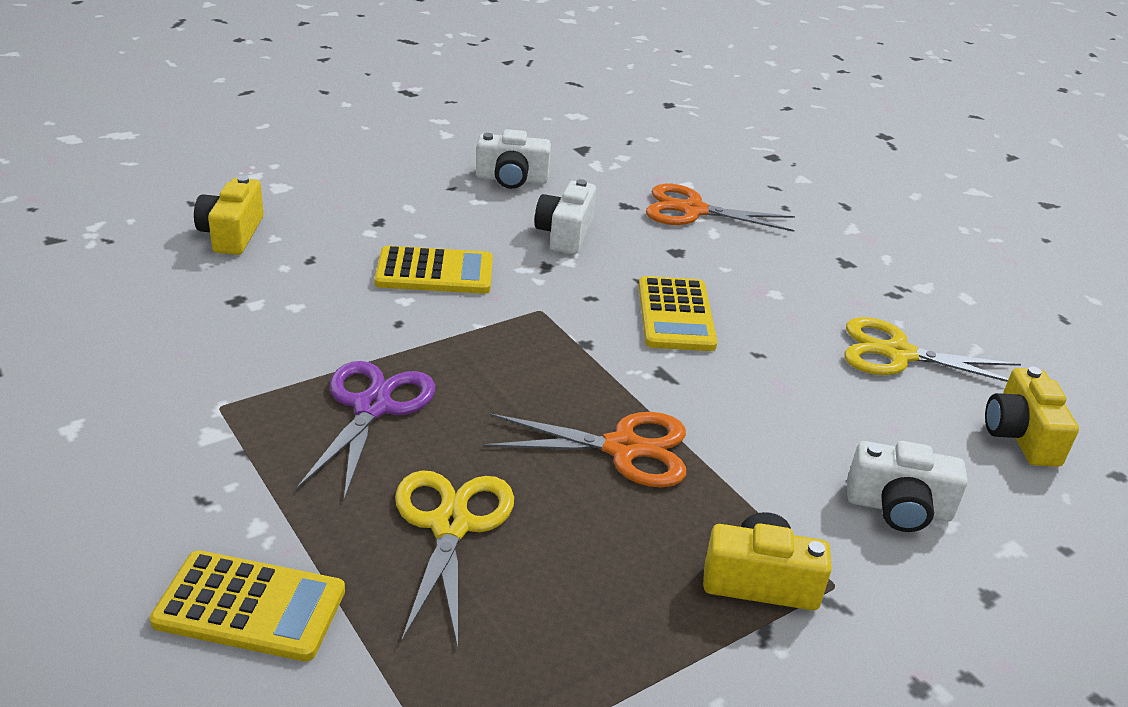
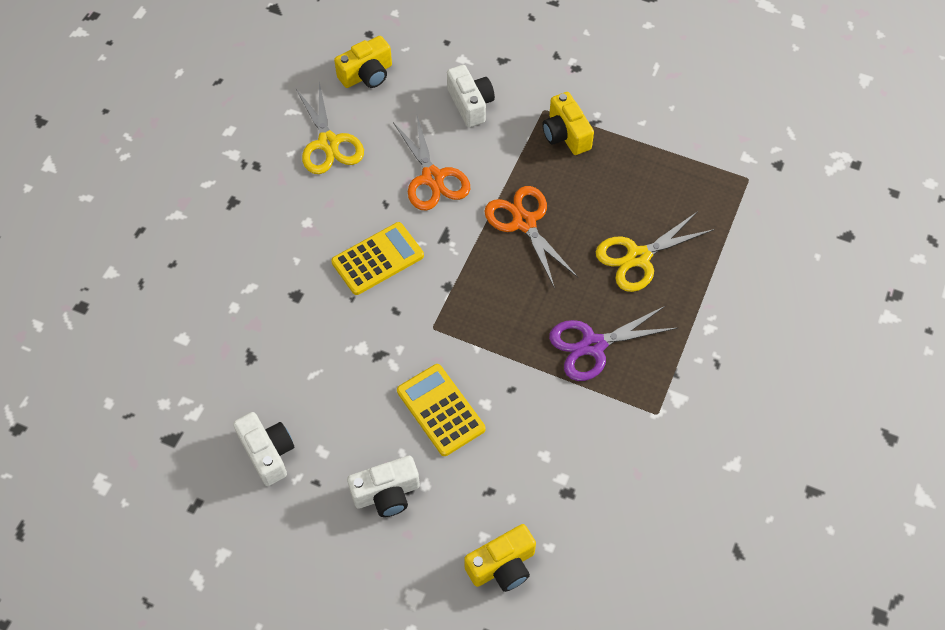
camera: 120 degrees left, 25 degrees up
yellow calculator [150,550,345,661] -> none
white camera [535,179,596,254] -> white camera moved to [347,456,420,517]
orange scissors [646,184,795,232] -> orange scissors moved to [393,116,470,211]

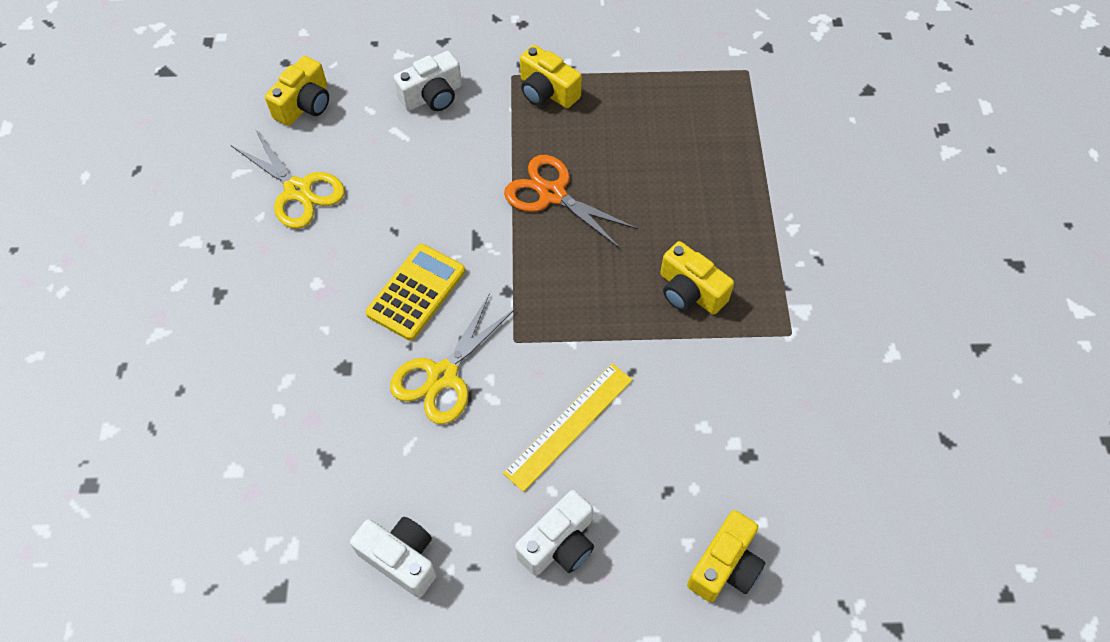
camera: 25 degrees left, 0 degrees up
orange scissors [393,116,470,211] -> none
yellow calculator [397,364,485,456] -> yellow ruler [503,363,632,492]
white camera [447,65,495,127] -> white camera turned 105 degrees clockwise [394,51,462,111]
purple scissors [549,306,677,381] -> yellow camera [660,241,734,314]
yellow scissors [596,211,714,292] -> yellow scissors moved to [390,293,516,424]

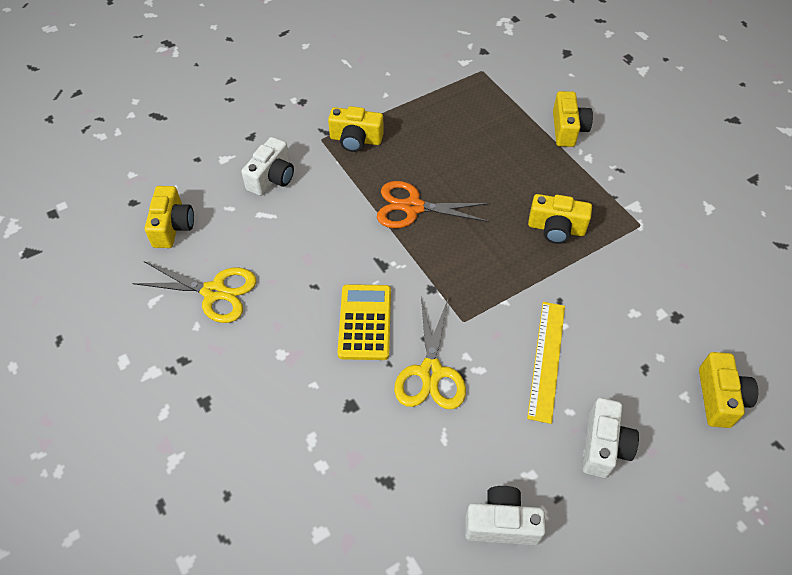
camera: 30 degrees left, 5 degrees down
none -> yellow camera [553,91,593,147]

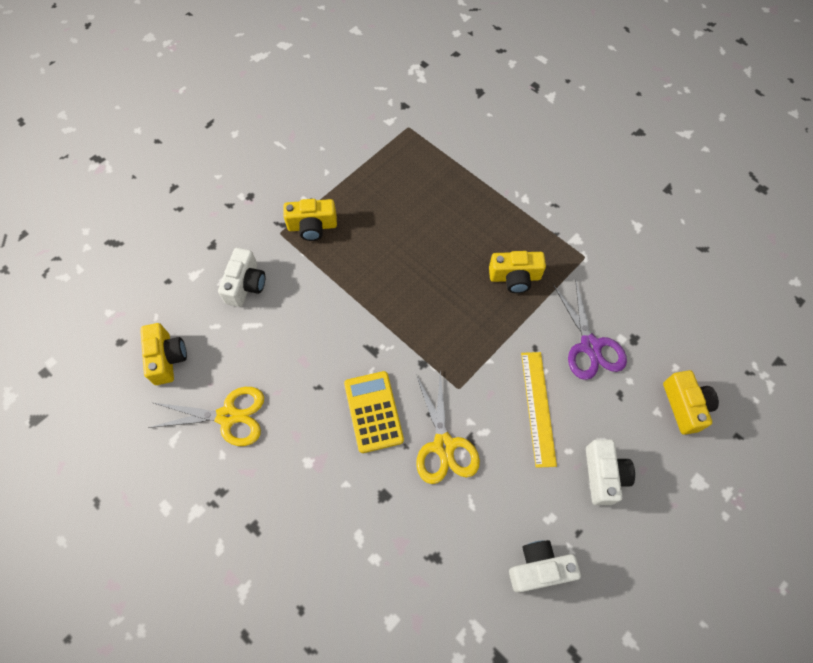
camera: 15 degrees left, 10 degrees up
orange scissors [377,181,490,228] -> none
yellow camera [553,91,593,147] -> none
none -> purple scissors [553,279,627,380]

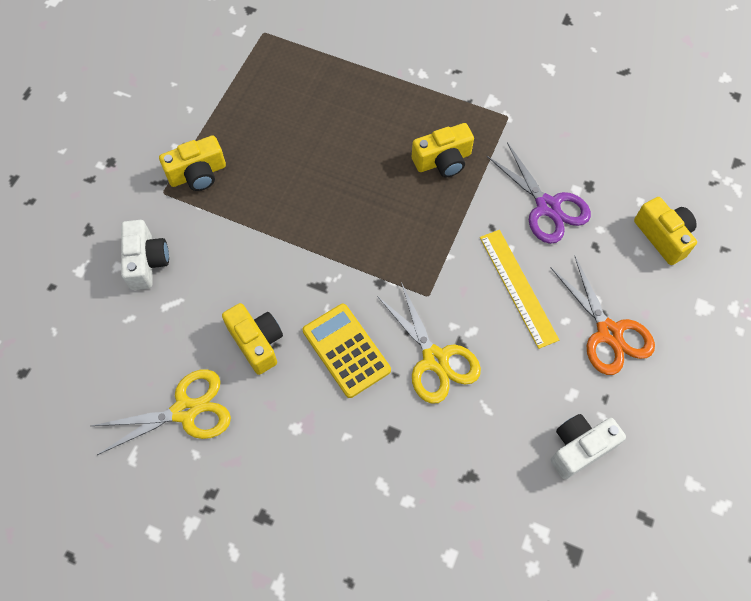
camera: 20 degrees left, 0 degrees up
yellow camera [140,323,187,385] -> yellow camera moved to [222,303,283,375]
white camera [586,439,635,505] -> orange scissors [550,255,655,375]

